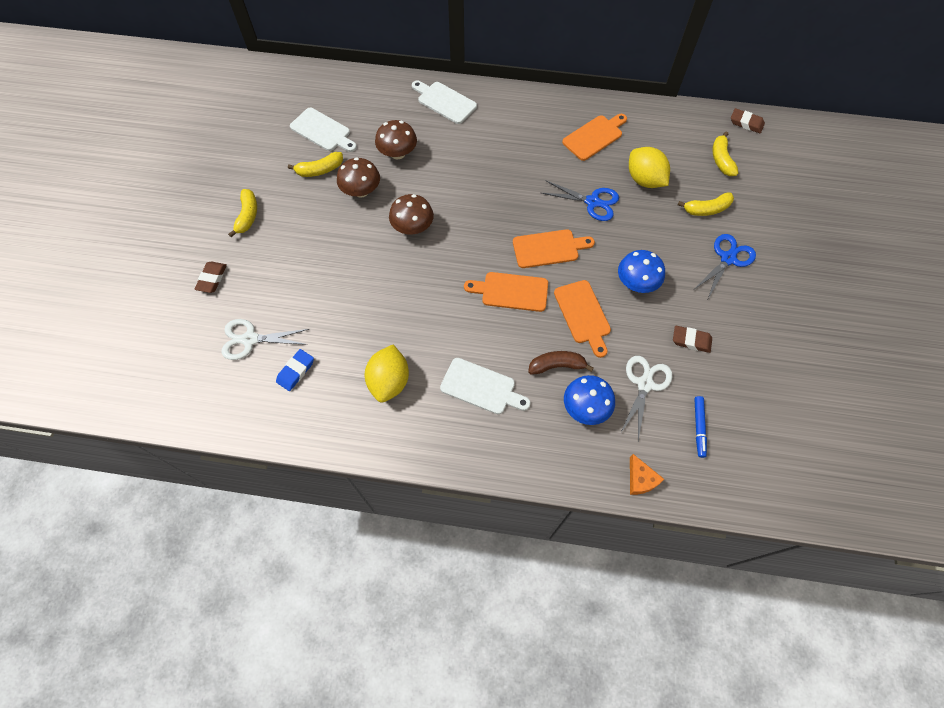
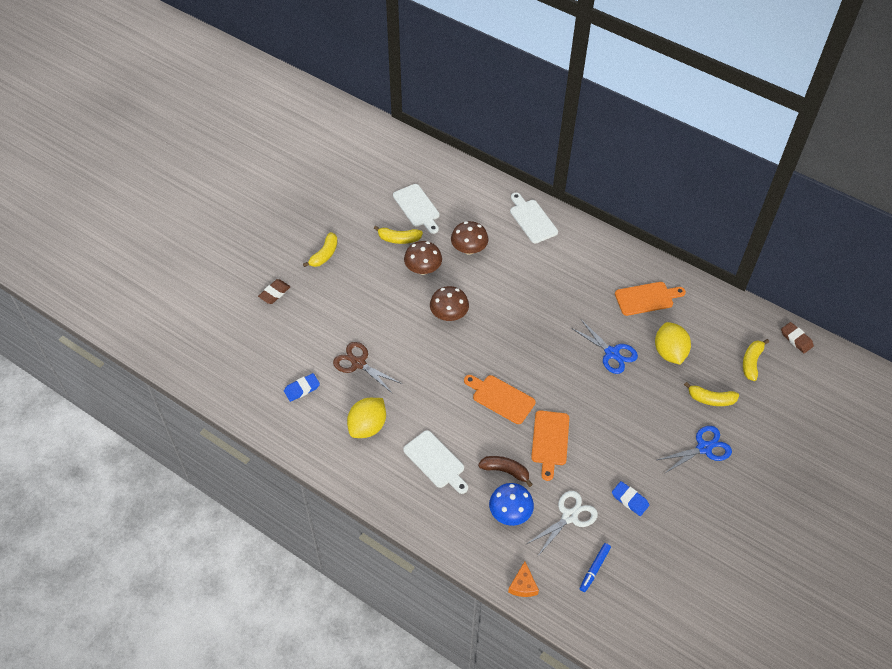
camera: 25 degrees right, 10 degrees down
white scissors [221,319,309,360] -> none
orange cutting board [513,229,595,268] -> none
blue mushroom [618,250,665,293] -> none
brown eraser [673,326,712,353] -> blue eraser [612,481,649,516]
none -> brown scissors [333,342,402,394]

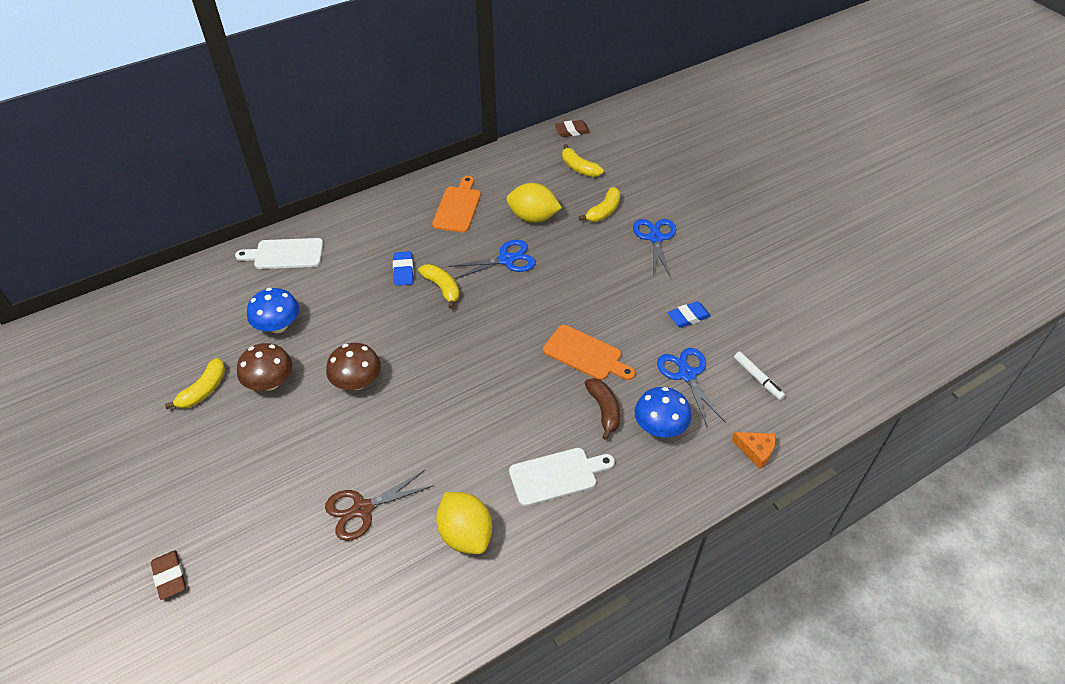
camera: 65 degrees left, 5 degrees down
blue eraser [284,373,320,402] -> blue eraser moved to [393,251,414,286]
yellow banana [303,232,338,267] -> yellow banana moved to [418,264,459,309]
white cutting board [393,184,440,234] -> none
brown mushroom [451,221,489,255] -> blue mushroom [247,288,299,333]
orange cutting board [464,375,536,424] -> none
brown banana [478,456,533,487] -> brown banana turned 120 degrees clockwise [585,378,620,440]
white scissors [527,491,598,556] -> blue scissors [657,348,726,426]
blue marker [580,543,611,592] -> white marker [734,352,785,400]

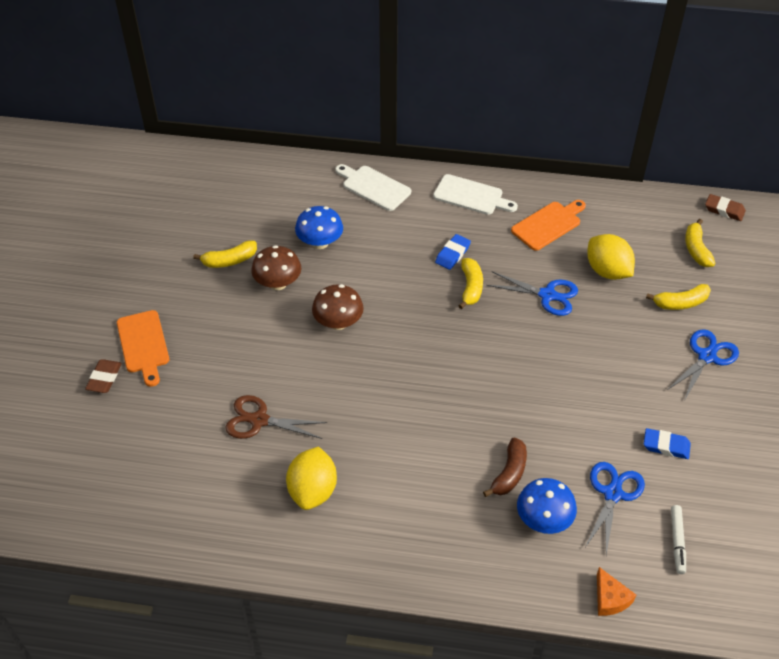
camera: 40 degrees right, 0 degrees up
white cutting board [509,448,615,507] -> white cutting board moved to [433,174,518,215]
orange cutting board [543,325,635,380] -> orange cutting board moved to [117,310,169,387]

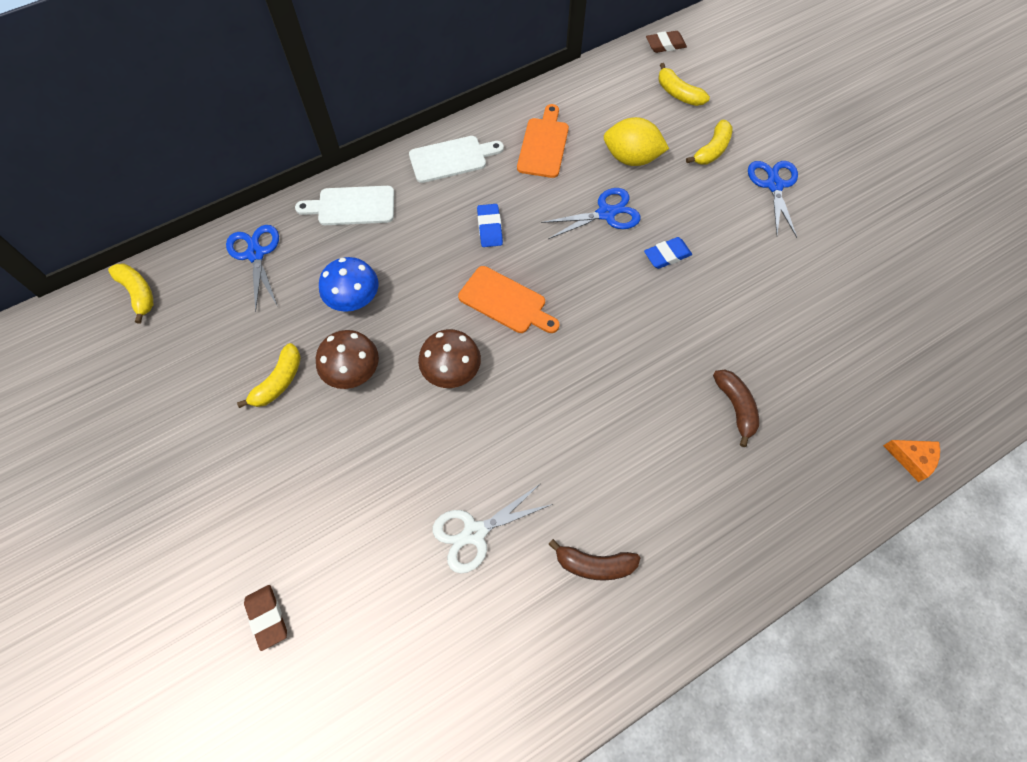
camera: 40 degrees left, 15 degrees up
orange cutting board [117,310,169,387] -> orange cutting board moved to [458,266,559,333]
brown scissors [225,395,327,439] -> white scissors [433,484,553,574]
yellow lemon [286,446,337,510] -> brown banana [548,539,640,581]
yellow banana [459,258,483,309] -> yellow banana moved to [108,263,153,324]
blue mushroom [517,478,577,534] -> none
blue scissors [585,462,645,555] -> blue scissors moved to [226,225,279,312]
blue eraser [644,428,691,459] -> blue eraser moved to [644,237,692,269]
white marker [671,505,686,574] -> none

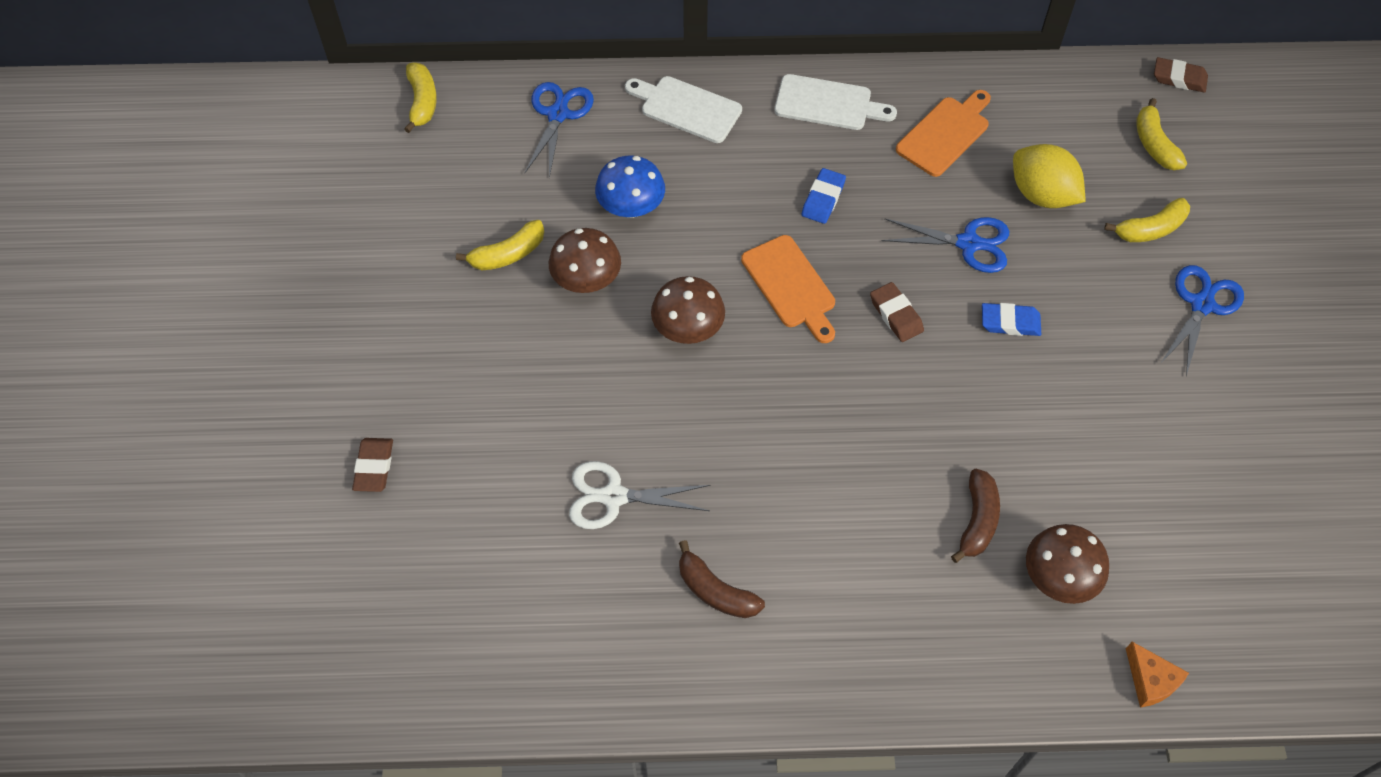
camera: 30 degrees right, 5 degrees down
none -> brown eraser [870,282,924,342]
none -> brown mushroom [1026,524,1109,604]

